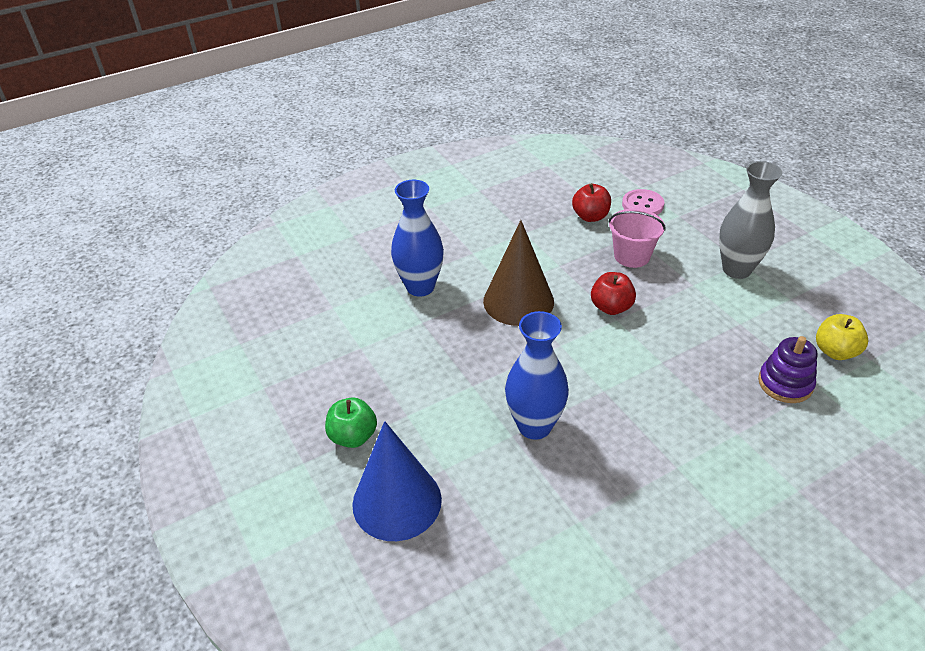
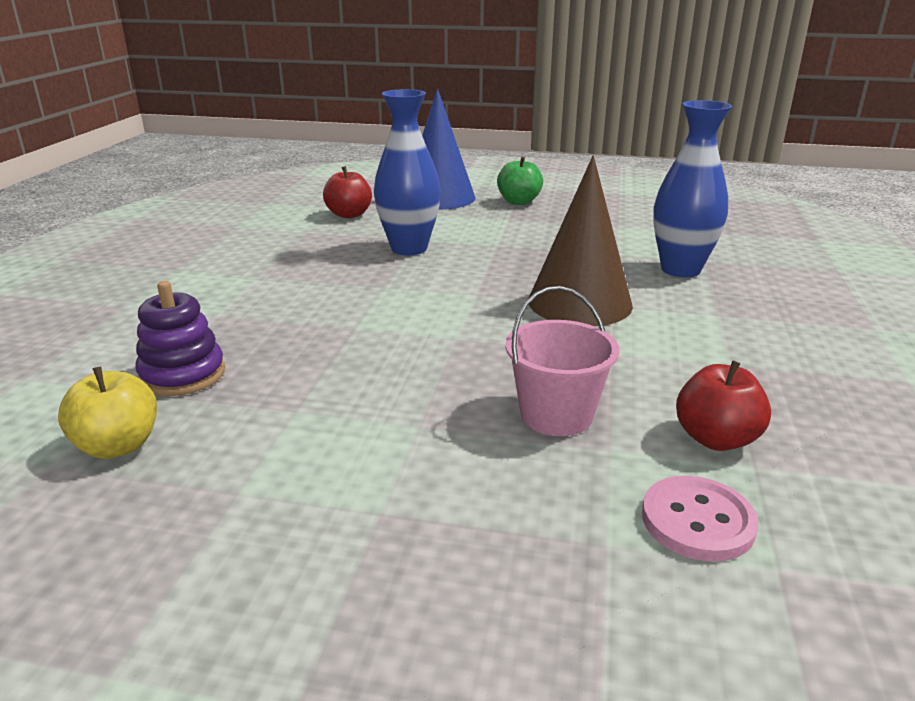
camera: 130 degrees right, 15 degrees down
red apple [591,272,636,315] -> red apple moved to [323,166,372,218]
grey vase [719,161,782,279] -> none

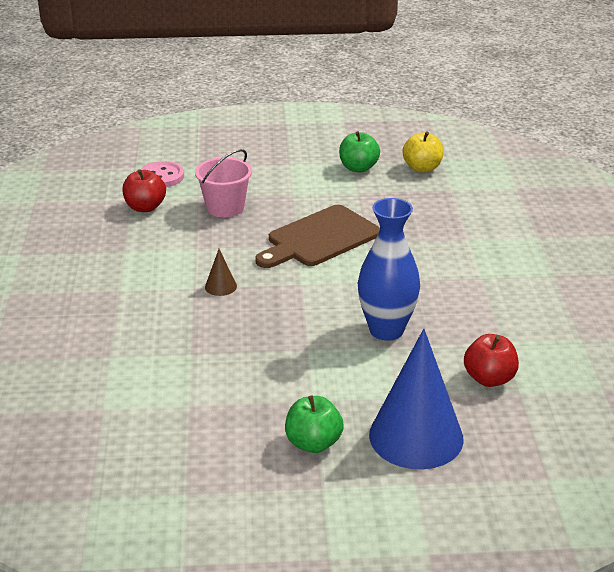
camera: 165 degrees right, 5 degrees up
purple stacking toy [135,281,225,396] -> none
brown cone [529,156,633,326] -> brown cone [205,249,237,296], size x0.41
blue vase [653,100,732,277] -> none
none -> brown cutting board [255,205,380,268]
none -> green apple [339,131,380,173]

